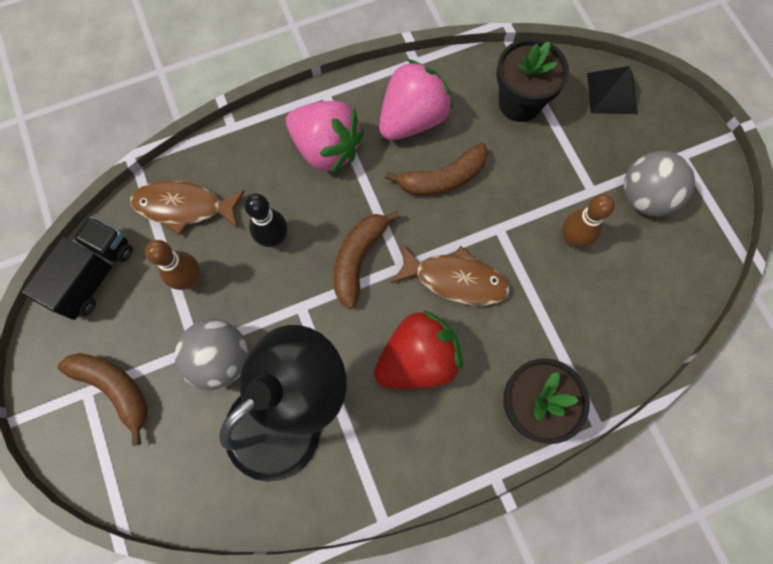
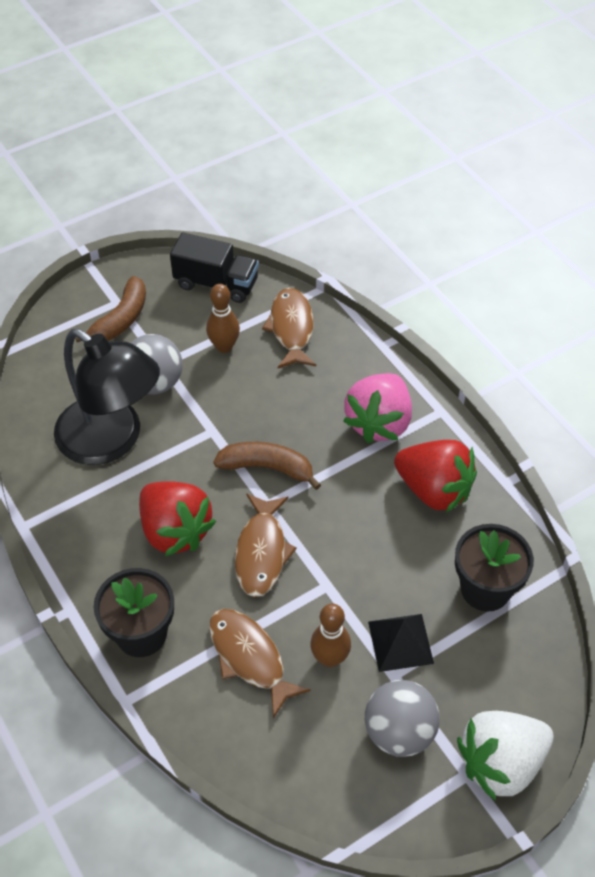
camera: 80 degrees right, 20 degrees down
black bowling pin [244,193,287,247] -> none
pink strawberry [379,59,453,140] -> red strawberry [394,440,477,513]
brown banana [385,143,488,196] -> none
black pyramid [587,66,638,114] -> black pyramid moved to [368,614,434,672]
none -> brown fish [209,609,311,719]
none -> white strawberry [457,711,553,801]

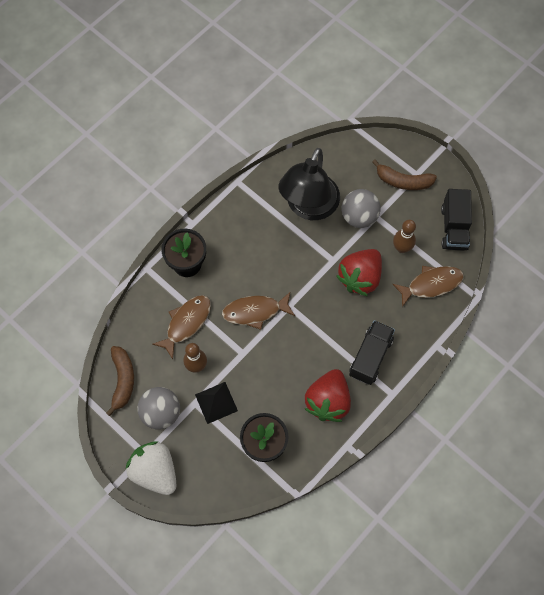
camera: 75 degrees right, 15 degrees up
red strawberry [139,481,216,556] -> red strawberry moved to [336,249,382,296]
brown banana [213,442,321,490] -> brown banana moved to [106,346,134,416]
pink strawberry [343,373,412,443] -> black truck [349,320,395,385]

